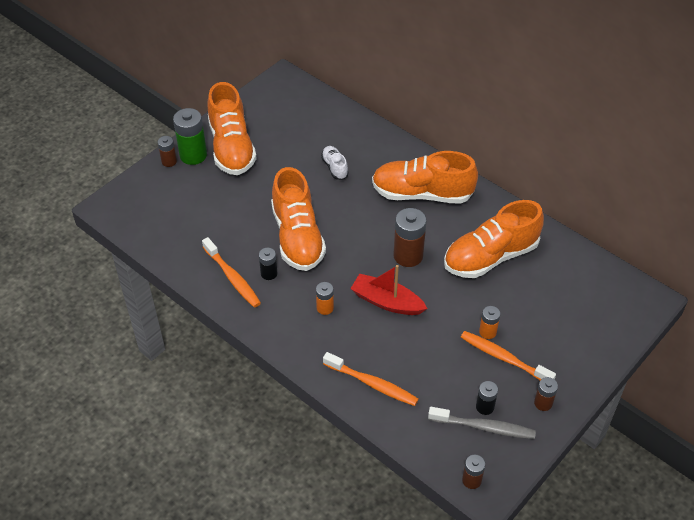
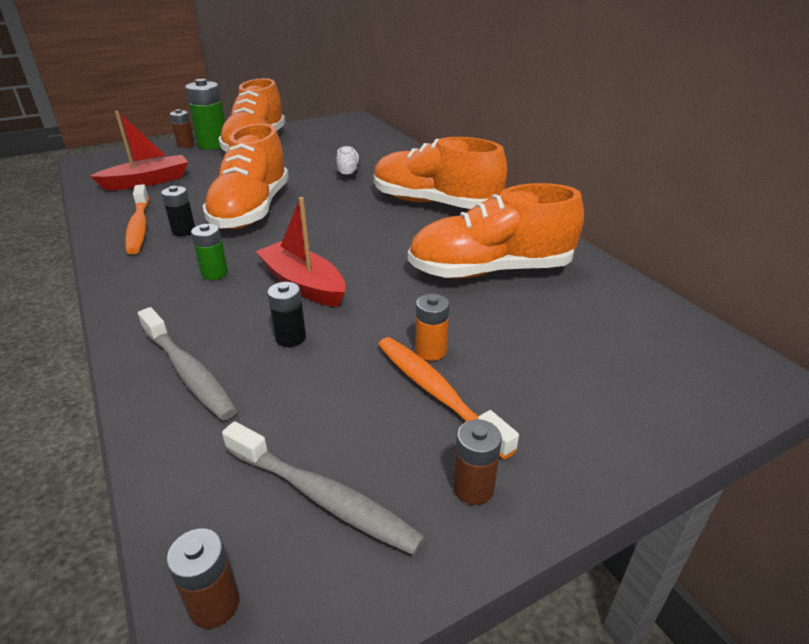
camera: 20 degrees right, 15 degrees down
orange battery [316,282,334,315] -> green battery [191,224,228,280]
orange toothbrush [323,352,419,406] -> grey toothbrush [138,307,238,421]
brown battery [394,208,427,267] -> none
black battery [476,381,498,415] -> black battery moved to [267,282,306,347]
none -> red boat [90,111,188,190]

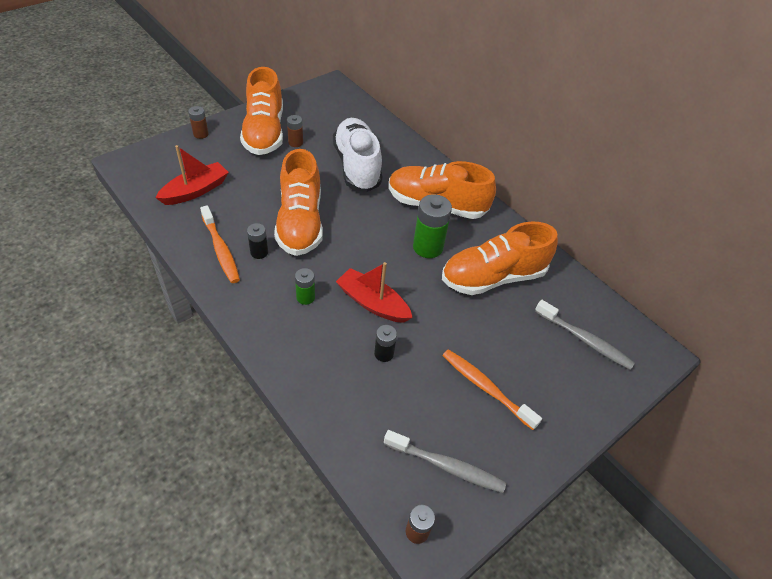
camera: 15 degrees left, 15 degrees up
grey toothbrush [138,307,238,421] -> grey toothbrush moved to [535,300,635,370]
green battery [185,79,225,150] -> green battery moved to [413,194,452,258]
white shoe [336,146,360,177] -> white shoe [333,118,383,192], size x2.21
orange battery [415,294,449,361] -> none
brown battery [453,419,502,505] -> brown battery moved to [287,115,303,147]

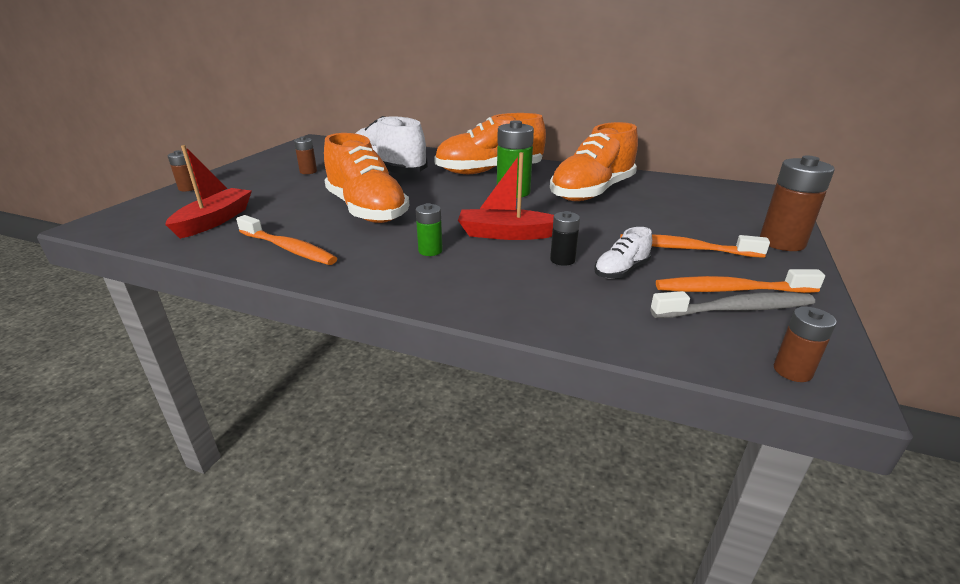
camera: 25 degrees left, 20 degrees down
orange shoe [240,67,283,155] -> none
black battery [247,223,268,259] -> none
grey toothbrush [535,300,635,370] -> none
none -> white shoe [594,227,652,279]
none -> orange toothbrush [656,269,825,293]
none -> brown battery [760,155,834,251]

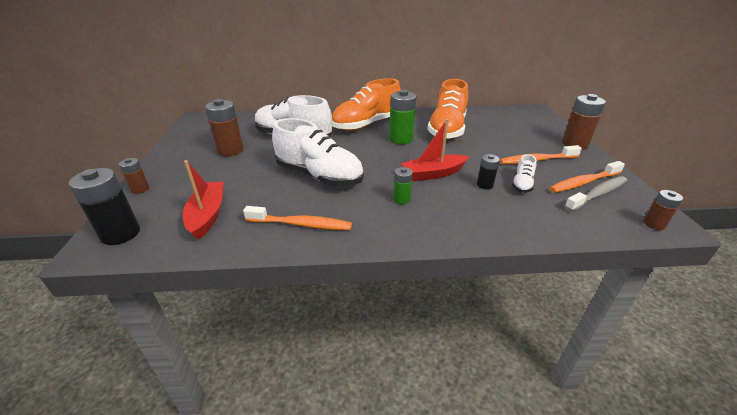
camera: 25 degrees left, 5 degrees up
brown battery [294,136,317,174] -> brown battery [205,99,243,156], size x1.80
orange shoe [324,133,409,223] -> white shoe [272,118,364,186]
none -> black battery [69,168,140,245]

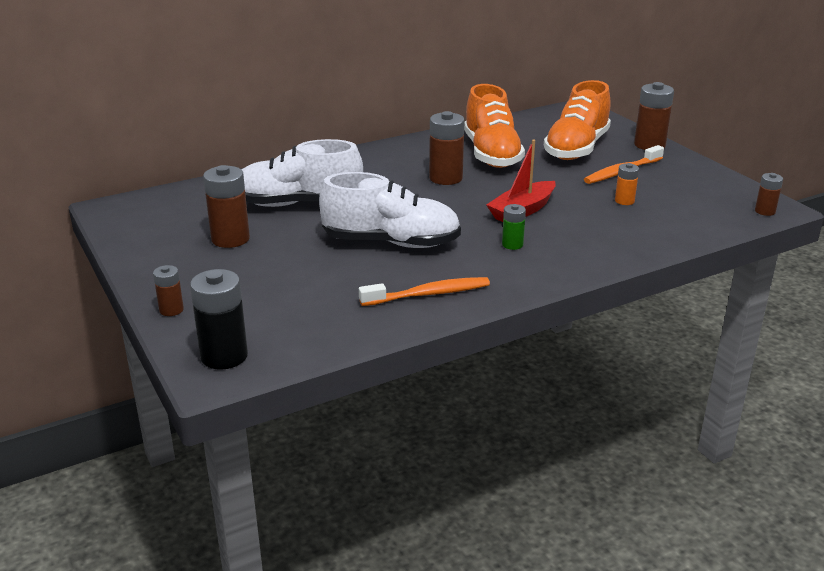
camera: 25 degrees left, 5 degrees down
red boat [183,160,224,240] -> none
orange shoe [332,78,401,131] -> orange shoe moved to [544,80,611,160]
green battery [389,90,417,144] -> brown battery [429,111,465,185]
black battery [477,154,500,189] -> none
white shoe [512,154,537,193] -> orange battery [615,163,639,205]
orange toothbrush [549,161,625,193] -> none
grey toothbrush [564,176,627,212] -> none

